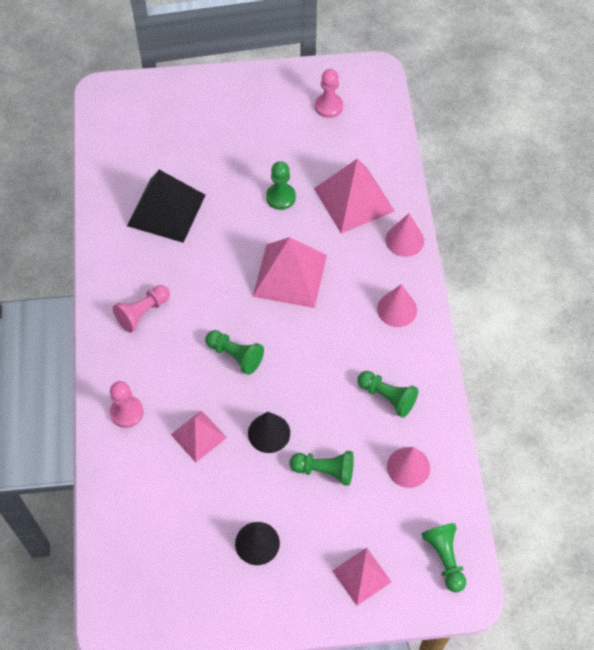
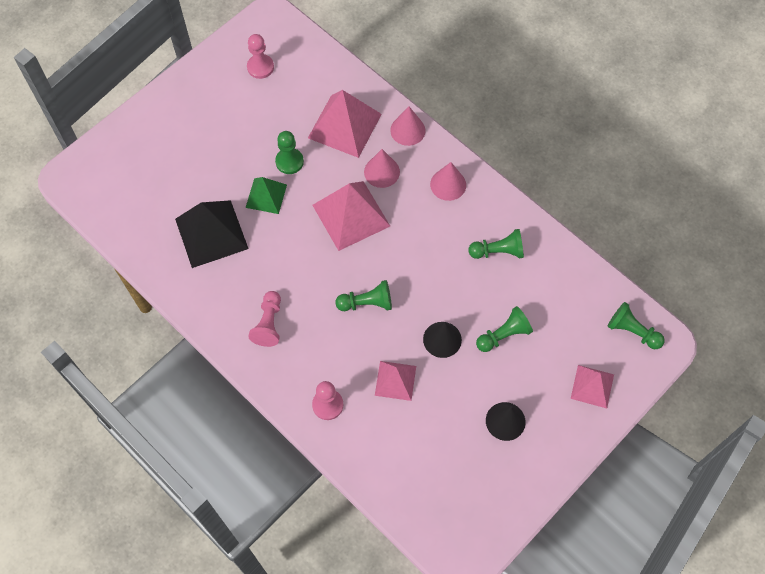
camera: 40 degrees left, 5 degrees up
pink cone [387,447,430,488] -> pink cone moved to [364,149,400,188]
none -> green pyramid [245,177,287,214]

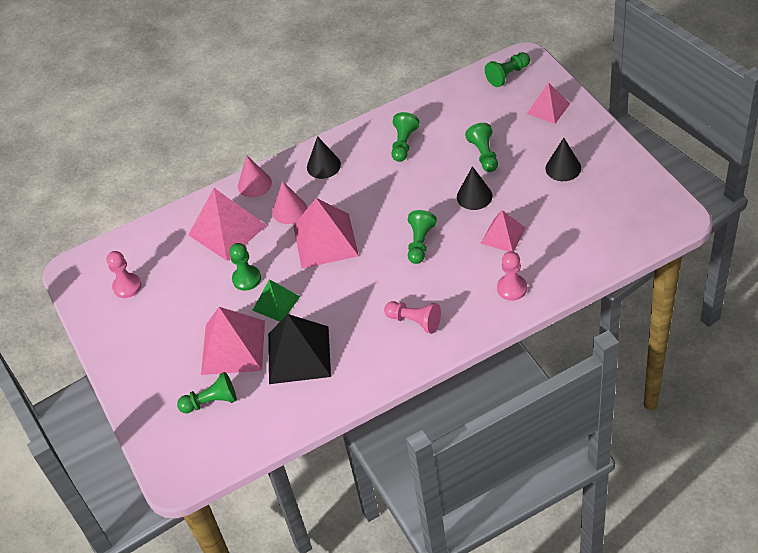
camera: 65 degrees left, 15 degrees down
pink cone [430,162,466,201] -> black cone [307,136,341,179]
none -> green pawn [177,372,237,413]
none -> pink pyramid [201,307,265,375]

